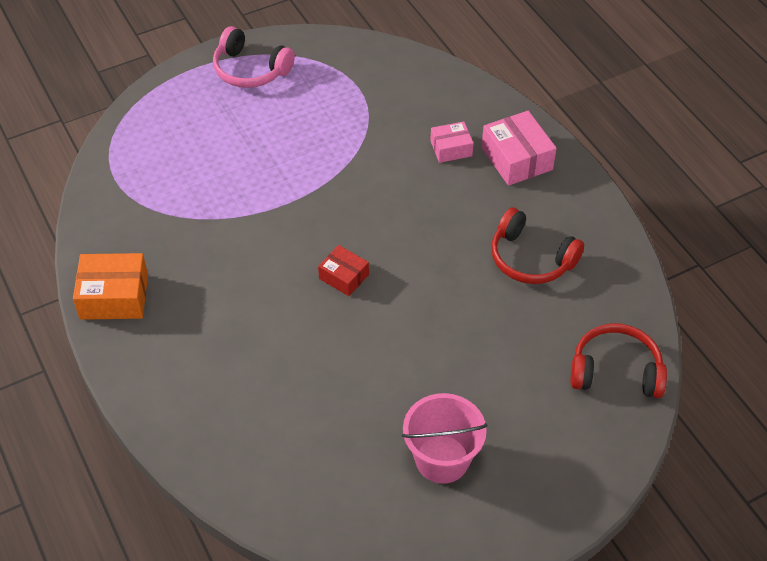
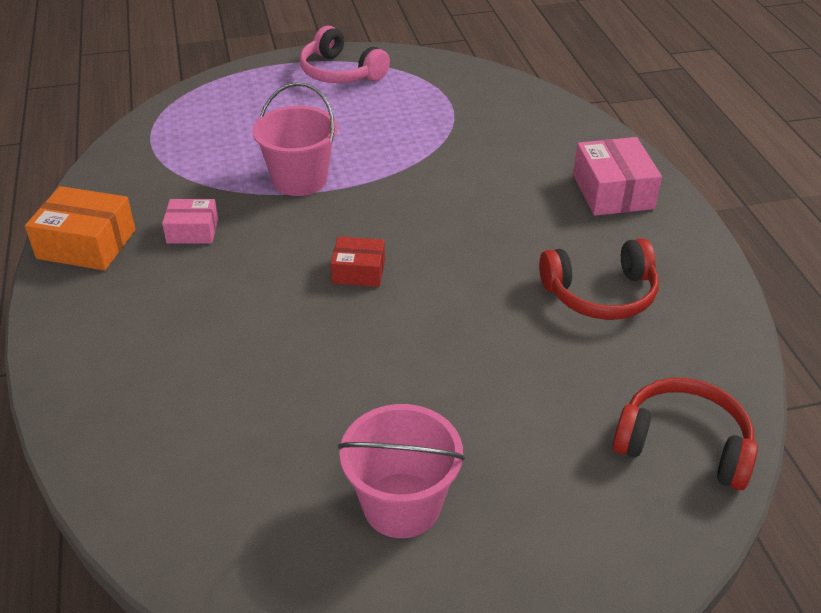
camera: 15 degrees right, 10 degrees down
red box [318,245,369,296] -> red box turned 45 degrees counterclockwise [331,237,385,287]
pink box [430,121,473,163] -> pink box moved to [162,199,218,244]
red headphones [491,207,584,284] -> red headphones turned 60 degrees counterclockwise [539,238,659,320]
none -> pink bucket [252,82,338,196]

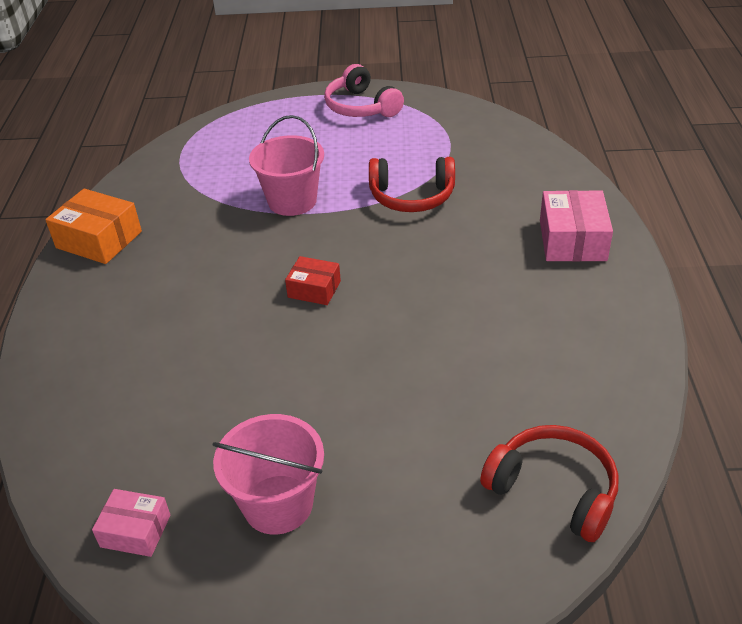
camera: 15 degrees right, 0 degrees up
pink box [162,199,218,244] -> pink box moved to [92,489,170,557]
red headphones [539,238,659,320] -> red headphones moved to [369,157,455,212]

